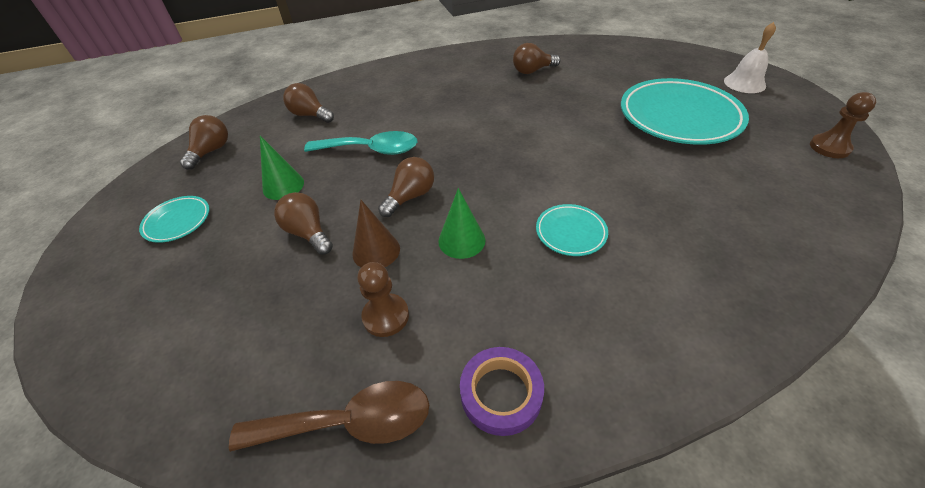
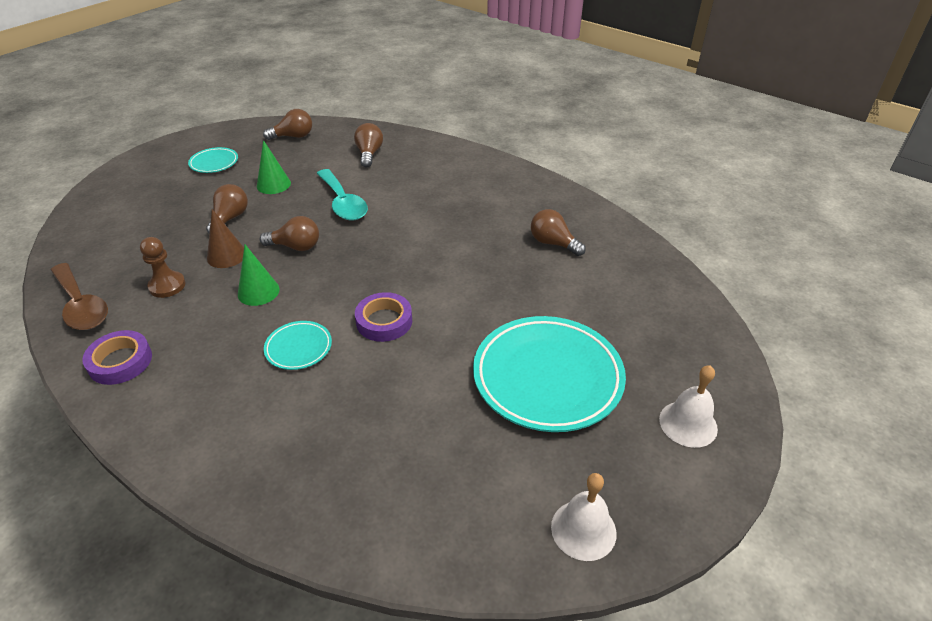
camera: 55 degrees right, 5 degrees down
brown pawn [810,92,876,158] -> white bell [551,473,617,561]
none -> purple tape [355,292,412,342]

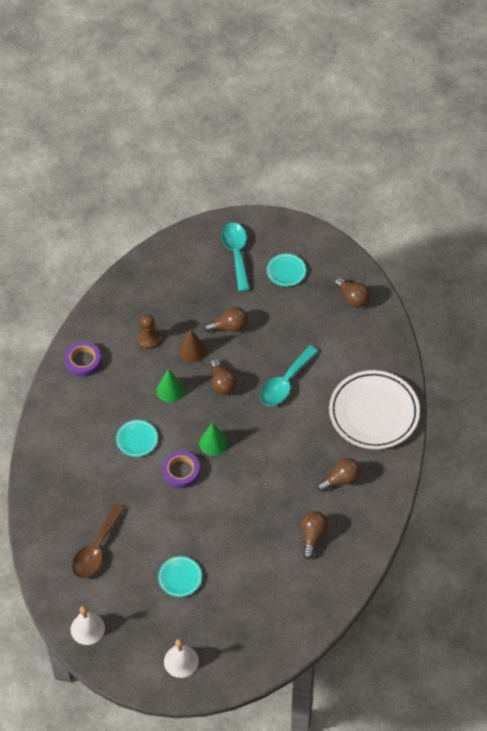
camera: 65 degrees right, 15 degrees up
brown spoon [50,263,108,330] -> brown spoon moved to [72,504,125,579]
green cone [257,140,291,194] -> green cone moved to [199,422,228,456]
brown light bulb [354,123,383,167] -> brown light bulb moved to [317,458,361,492]
turquoise plate [473,316,626,432] -> turquoise plate [158,556,202,597], size x0.46
none -> turquoise spoon [221,223,250,292]
none -> white plate [329,370,420,449]

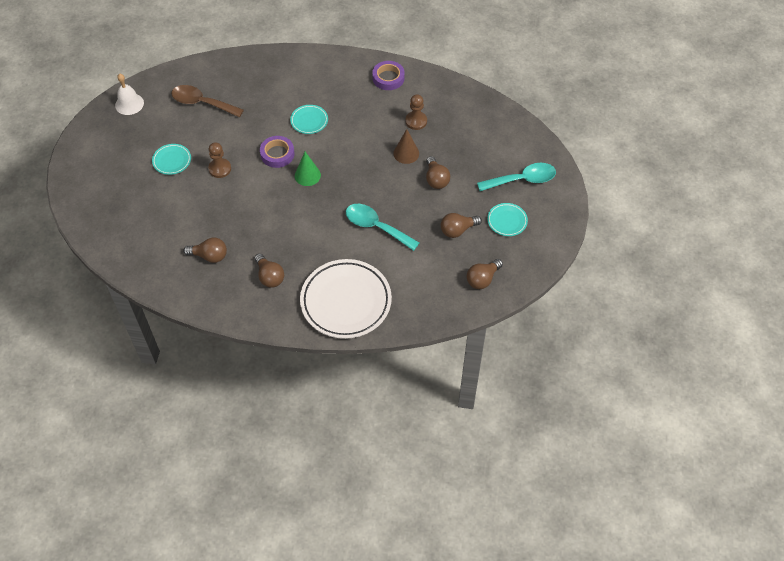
camera: 85 degrees right, 0 degrees up
green cone [156,369,184,402] -> none
white bell [164,639,199,678] -> none
brown light bulb [210,359,237,395] -> brown light bulb moved to [441,213,482,238]
none -> brown pawn [208,142,231,178]

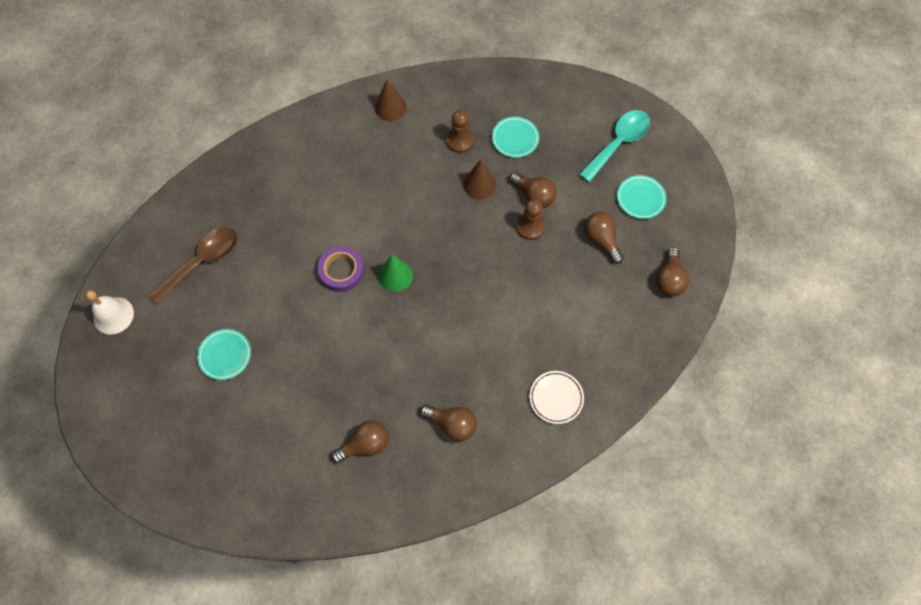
camera: 35 degrees left, 10 degrees up
brown spoon [171,85,244,117] -> brown spoon turned 150 degrees clockwise [149,227,237,304]
brown pawn [208,142,231,178] -> brown pawn moved to [516,199,545,240]
turquoise plate [290,105,328,134] -> turquoise plate moved to [492,117,539,158]
white plate [300,259,392,339] -> white plate [529,371,584,424], size x0.46
turquoise spoon [346,204,419,251] -> none
purple tape [372,61,405,90] -> brown cone [375,79,406,121]
brown light bulb [441,213,482,238] -> brown light bulb turned 120 degrees clockwise [584,212,623,264]

